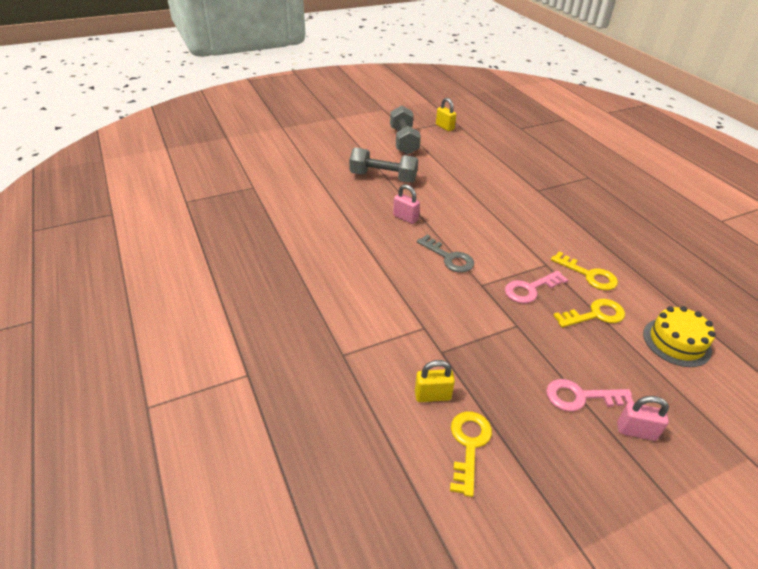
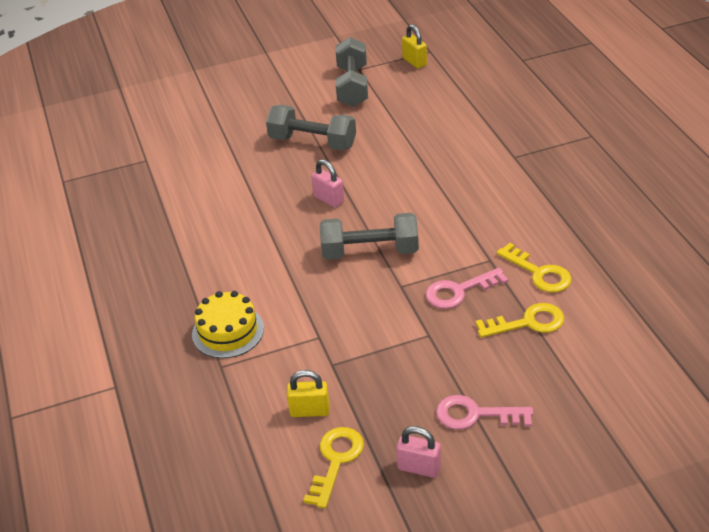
camera: 10 degrees right, 0 degrees up
grey key [417,235,474,272] -> grey dumbbell [320,213,419,260]
pink padlock [617,396,669,441] -> pink padlock moved to [396,426,441,478]
yellow cake [643,306,716,367] -> yellow cake moved to [192,291,264,358]

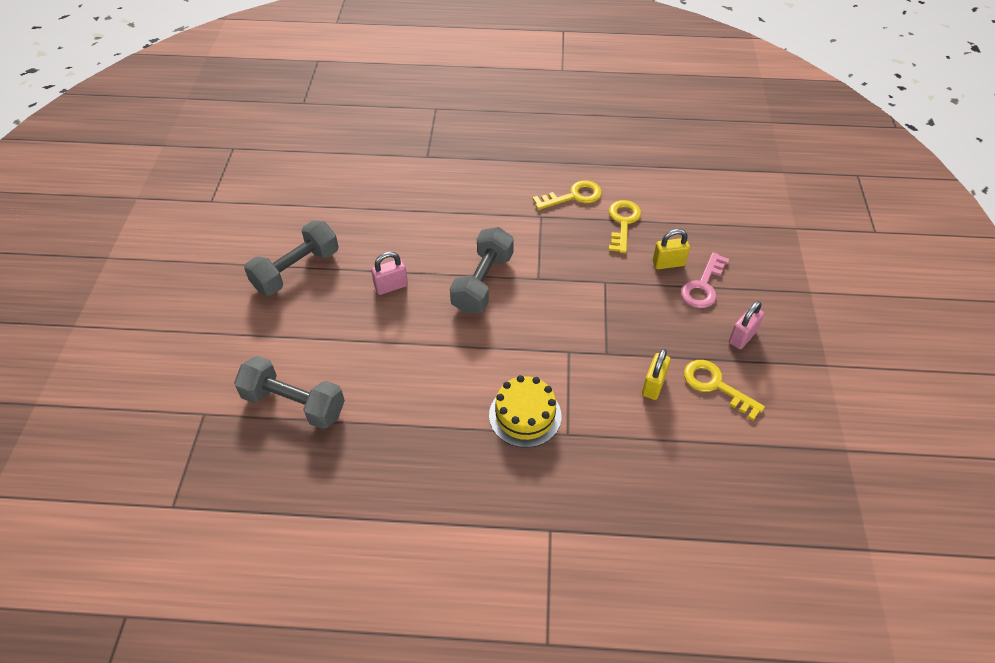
camera: 70 degrees left, 10 degrees up
grey dumbbell [336,37,368,107] -> grey dumbbell moved to [234,356,345,429]
yellow padlock [402,24,427,69] -> yellow padlock moved to [653,229,690,269]
pink key [426,268,508,309] -> none

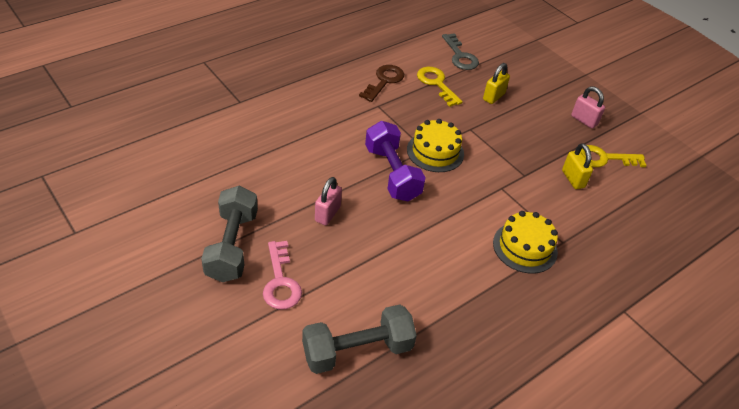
camera: 45 degrees left, 5 degrees down
grey dumbbell [450,227,514,314] -> purple dumbbell [365,121,426,202]
yellow key [533,180,602,210] -> brown key [359,65,404,102]
pink key [681,252,729,308] -> pink key moved to [263,241,302,310]
pink padlock [729,301,764,349] -> pink padlock turned 45 degrees counterclockwise [571,86,605,128]
none -> yellow cake [407,119,464,172]
none -> grey key [442,33,479,70]

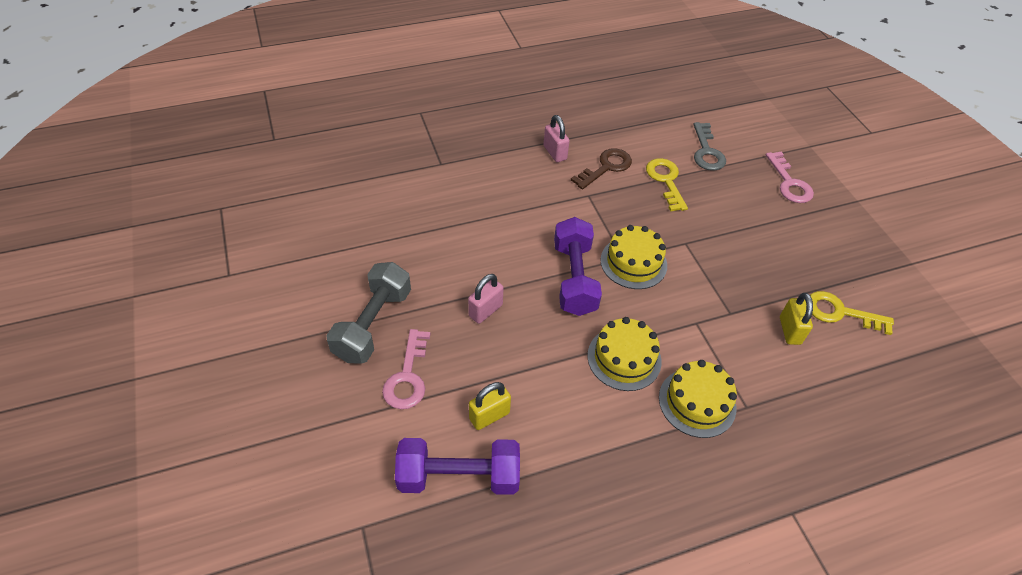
camera: 20 degrees right, 5 degrees up
grey dumbbell [302,305,417,374] -> purple dumbbell [395,438,520,495]
yellow padlock [483,63,510,104] -> yellow padlock moved to [469,382,511,430]
pink padlock [571,86,605,128] -> pink padlock moved to [544,115,569,162]
none -> yellow cake [587,317,662,391]
none -> pink key [766,152,814,203]

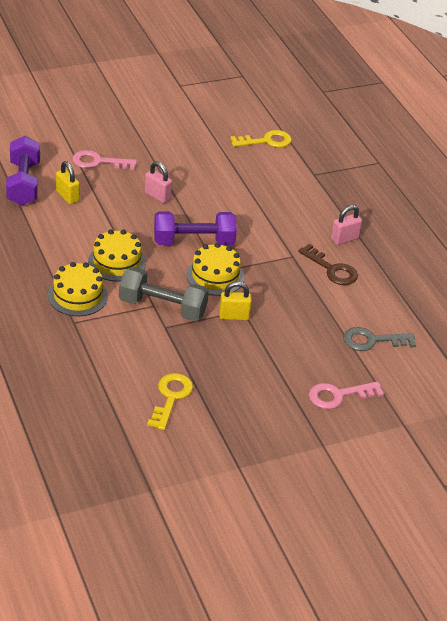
camera: 85 degrees right, 10 degrees down
grey dumbbell [326,262,411,364] -> grey dumbbell moved to [119,267,209,321]
yellow key [646,158,688,212] -> yellow key moved to [230,130,292,148]
yellow padlock [780,293,813,345] -> yellow padlock moved to [219,281,252,320]

